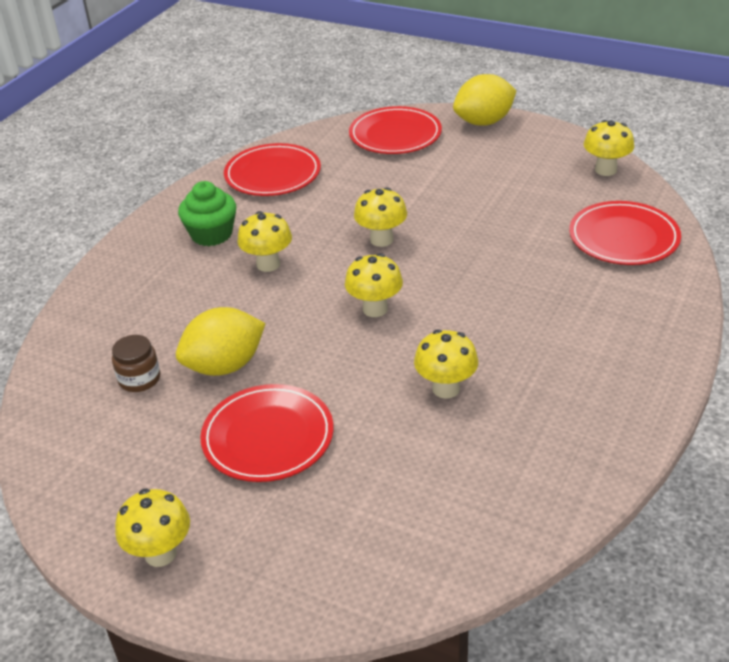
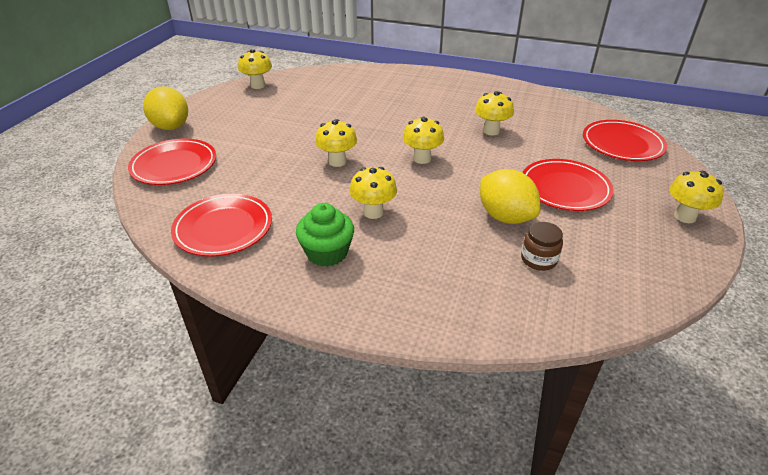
camera: 100 degrees left, 0 degrees up
red plate [569,201,681,265] -> red plate moved to [583,120,667,161]

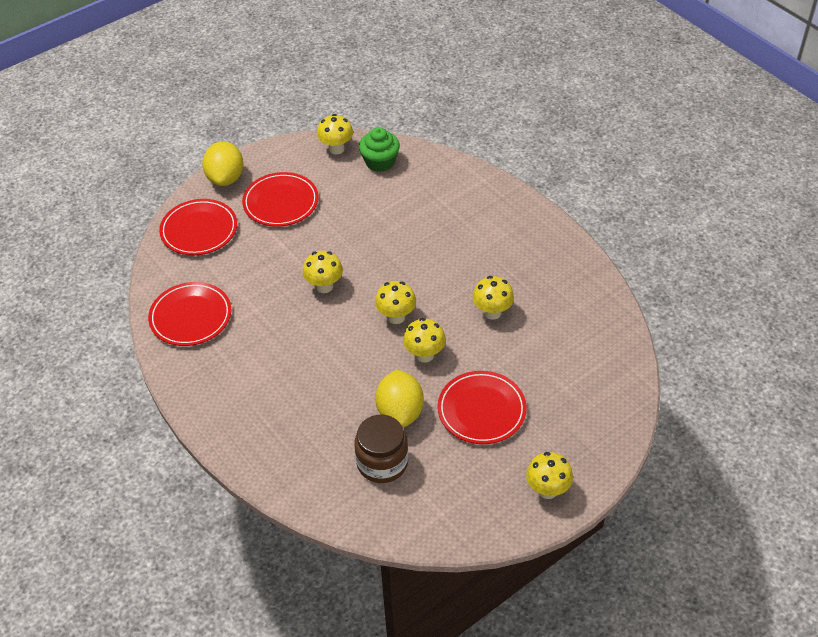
camera: 35 degrees right, 10 degrees up
green cupcake [296,203,354,267] -> green cupcake moved to [359,127,400,172]
yellow mushroom [349,167,397,219] -> yellow mushroom moved to [403,318,446,363]
brown jar [521,222,563,271] -> brown jar [354,415,408,483], size x1.64
red plate [583,120,667,161] -> red plate moved to [242,172,319,227]

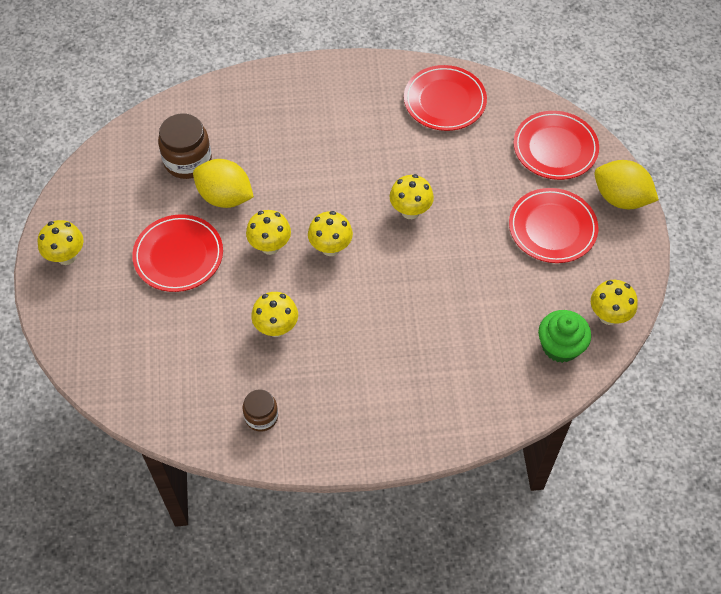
camera: 120 degrees right, 10 degrees up
none -> brown jar [243,389,278,432]

